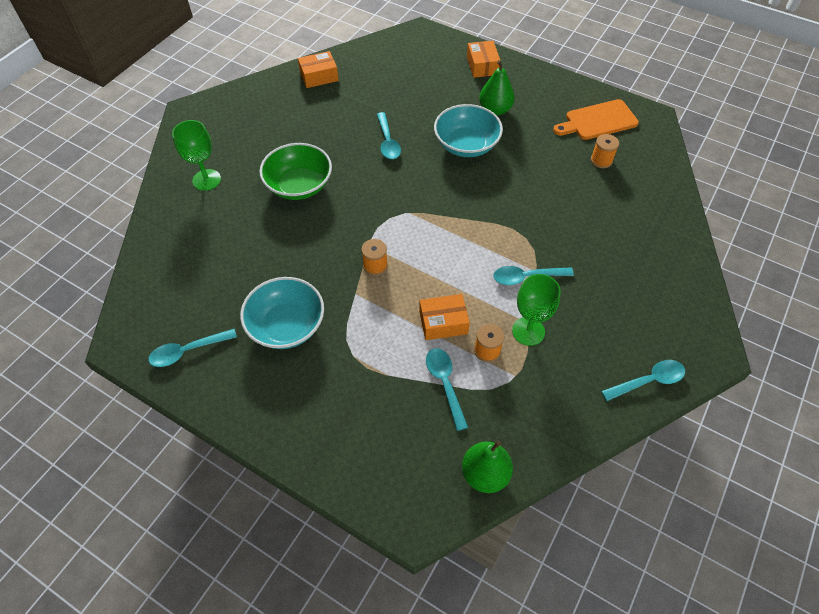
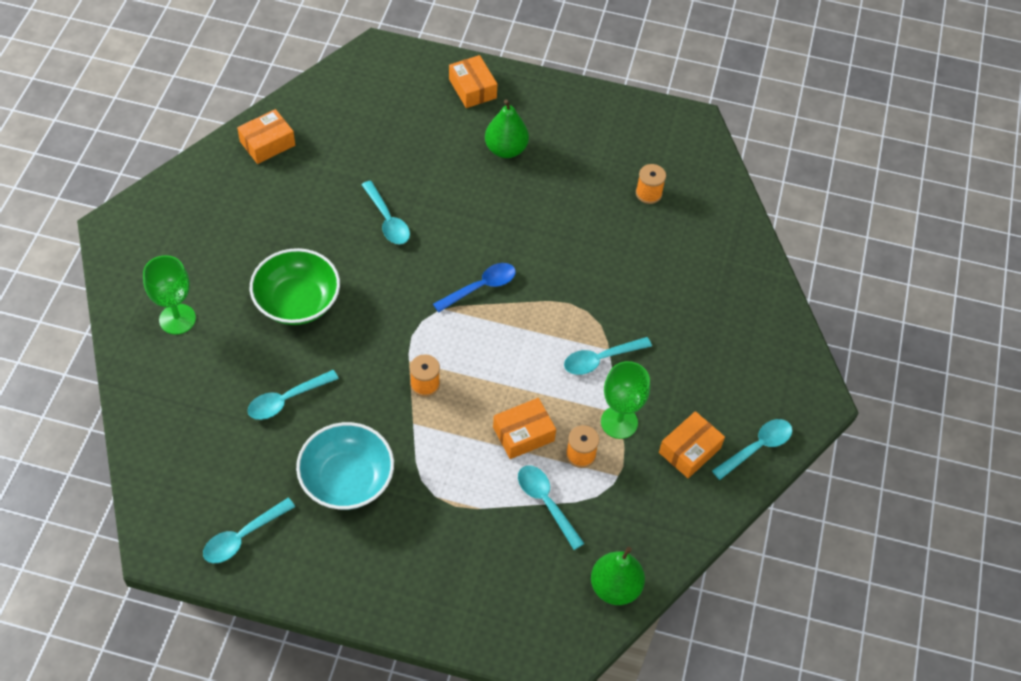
camera: 20 degrees left, 0 degrees up
turquoise bowl [434,104,503,157] -> none
orange cutting board [553,99,639,140] -> none
none -> turquoise spoon [248,370,339,420]
none -> blue spoon [433,263,516,312]
none -> orange box [659,411,725,478]

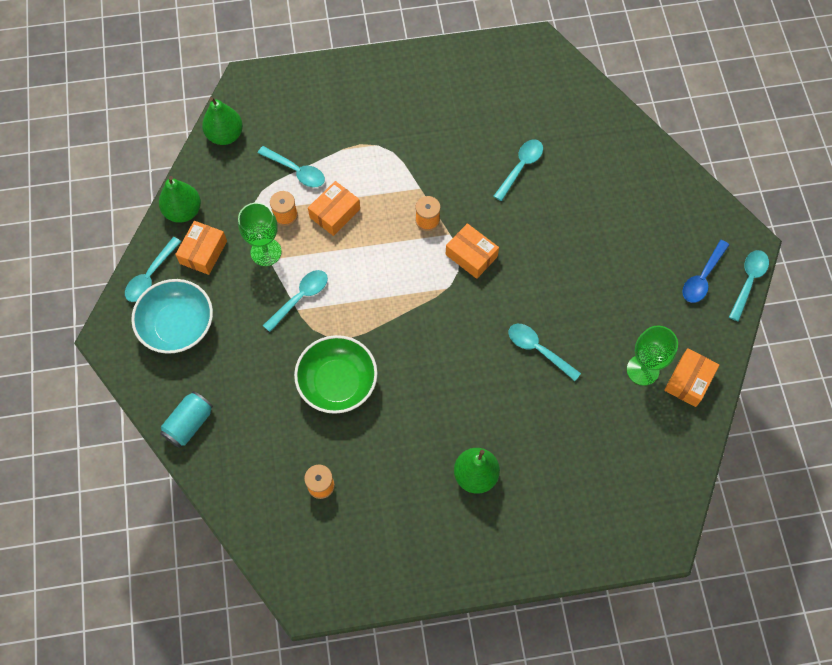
camera: 160 degrees right, 10 degrees up
green goblet [143,255,196,335] -> green goblet moved to [627,326,678,386]
turquoise spoon [203,498,295,563] -> turquoise spoon moved to [729,250,769,322]
green bowl [250,248,340,325] -> green bowl moved to [294,335,377,414]
turquoise bowl [296,422,394,510] -> turquoise bowl moved to [131,279,213,354]
blue spoon [433,263,516,312] -> blue spoon moved to [682,240,729,303]
orange box [449,55,497,108] -> orange box moved to [445,223,499,279]
none -> green pear [159,176,201,223]
none -> turquoise can [160,391,213,448]

